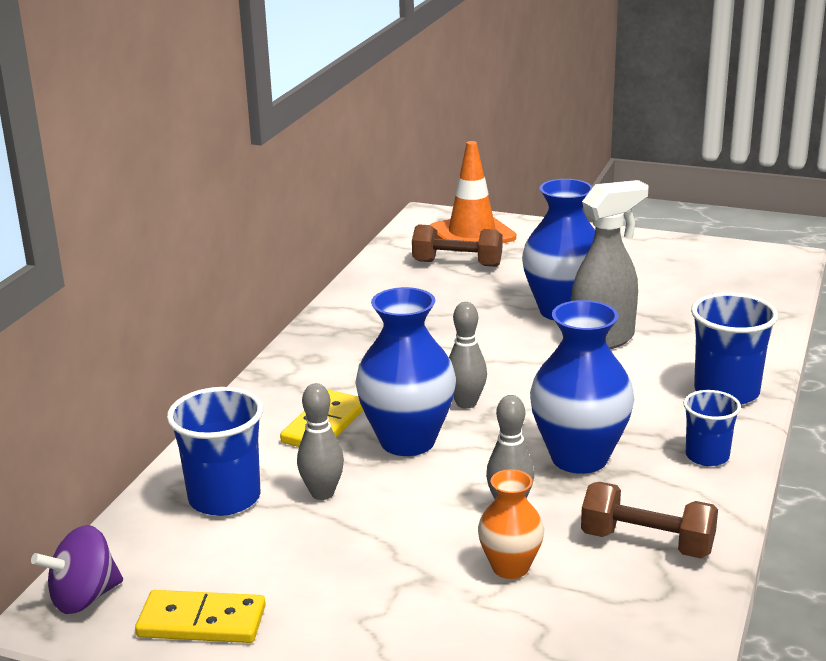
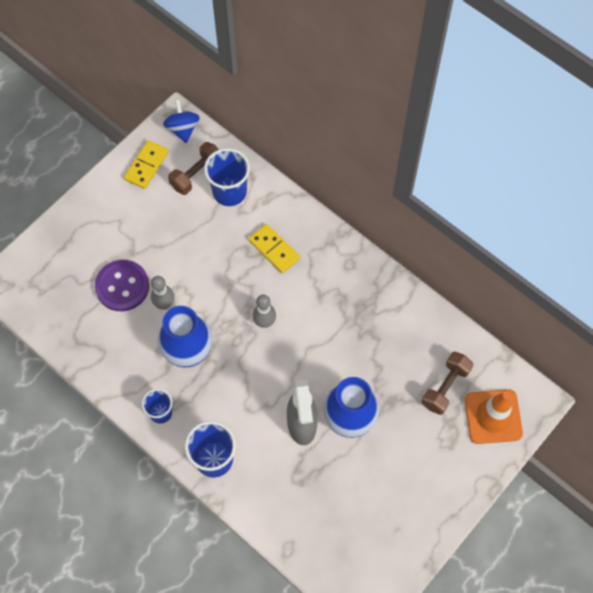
camera: 110 degrees right, 40 degrees up
purple spinning top [31,525,123,614] -> blue spinning top [163,99,200,143]
grey bowling pin [297,383,344,500] -> none
blue vase [355,287,456,456] -> none
orange vase [478,469,544,579] -> purple button [95,260,149,311]
brown dumbbell [581,482,718,558] -> brown dumbbell moved to [168,142,219,195]

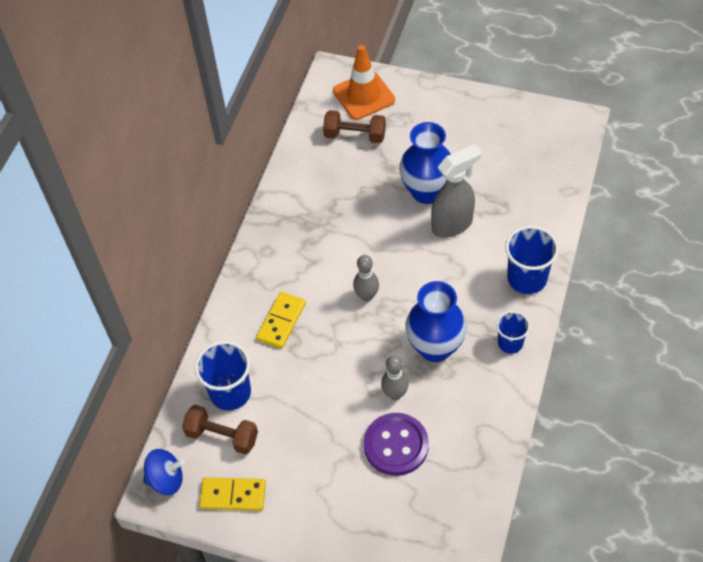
camera: 110 degrees left, 10 degrees down
blue spinning top [163,99,200,143] -> blue spinning top turned 150 degrees counterclockwise [143,449,185,495]

